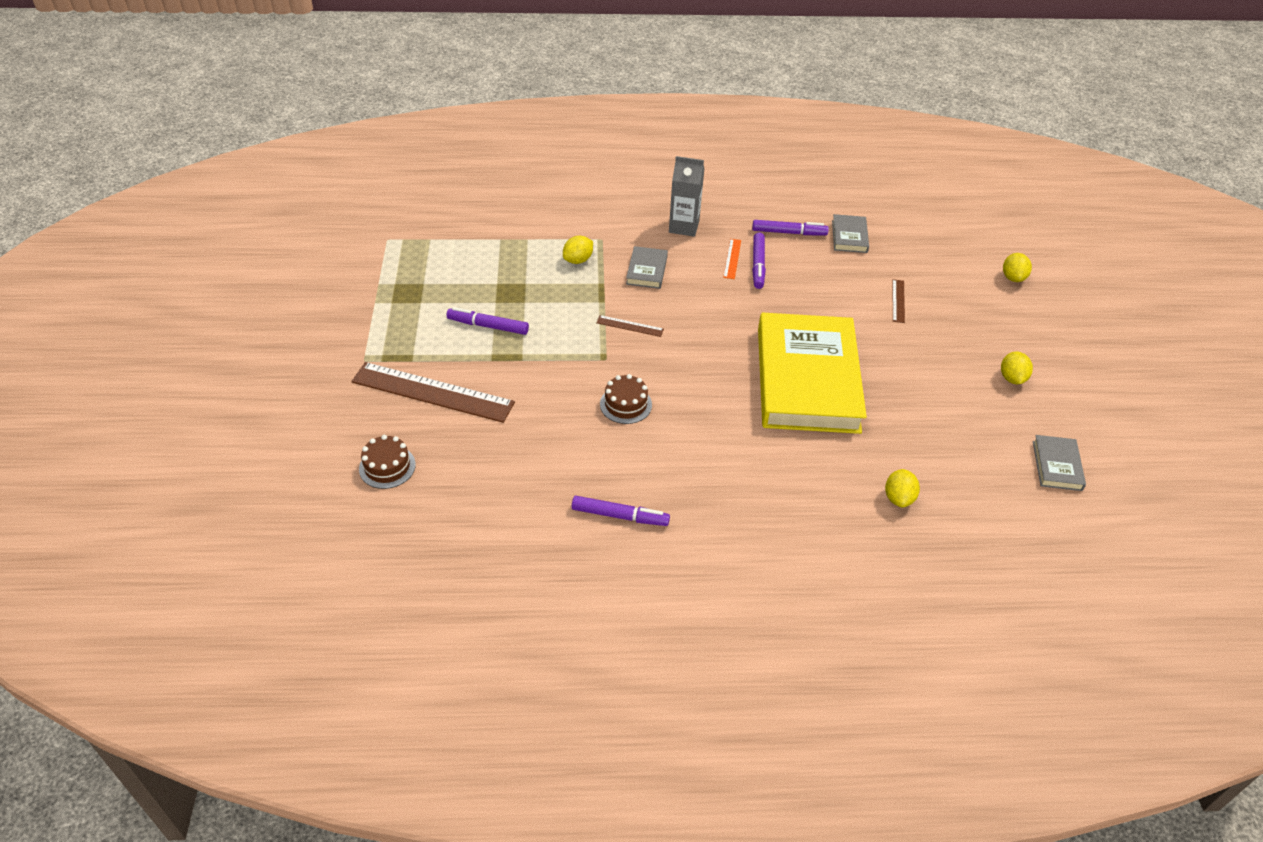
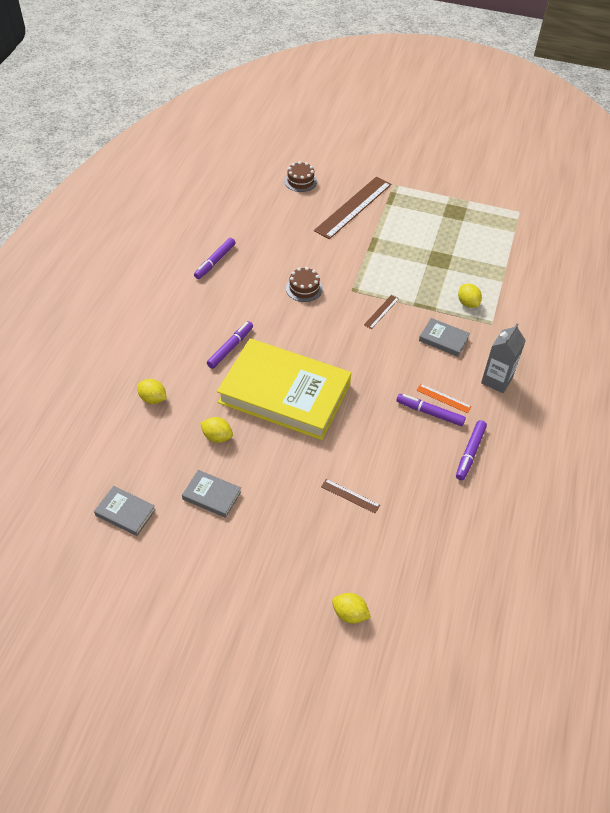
camera: 110 degrees right, 5 degrees up
purple marker [446,307,529,335] -> purple marker moved to [207,321,253,369]
grey book [832,214,869,253] -> grey book moved to [182,470,241,518]
yellow lemon [1001,352,1033,384] -> yellow lemon moved to [200,417,233,443]

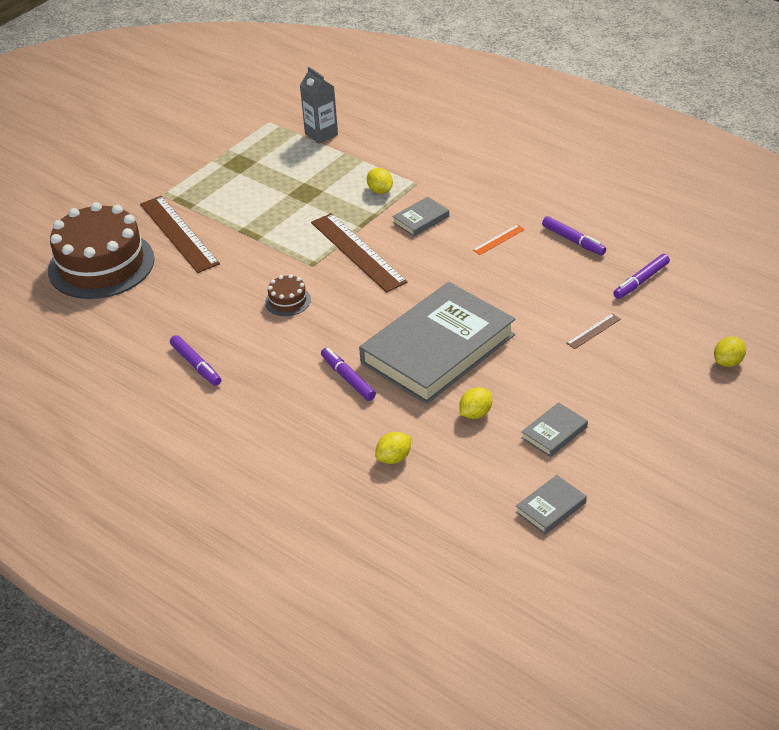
camera: 65 degrees left, 10 degrees down
yellow book [217,338,351,440] -> grey book [359,282,515,404]
brown cake [284,161,317,192] -> brown cake [48,202,155,299], size x2.40
brown ruler [364,295,399,329] -> brown ruler [311,213,408,293], size x2.29
purple marker [397,394,466,426] -> purple marker moved to [613,254,670,299]
yellow lemon [458,284,482,308] -> yellow lemon turned 60 degrees clockwise [367,168,393,194]
grey carton [481,323,526,393] -> grey carton moved to [300,67,338,144]

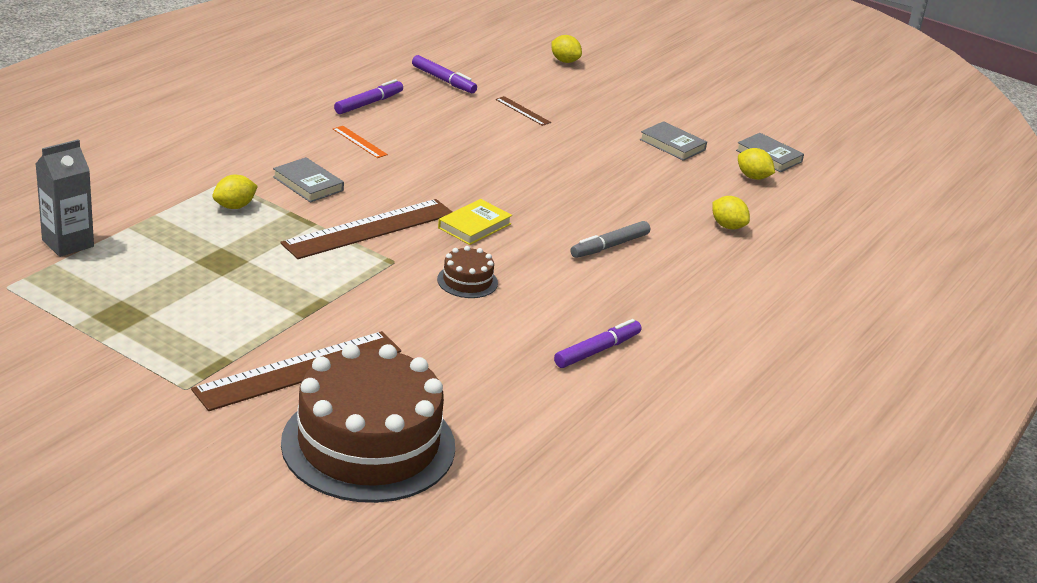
camera: 100 degrees left, 10 degrees down
purple marker [321,348,376,401] -> grey marker [570,221,650,258]
grey book [359,282,515,404] -> none
yellow lemon [459,387,492,419] -> yellow lemon moved to [738,148,775,180]
none -> yellow book [438,199,512,245]

